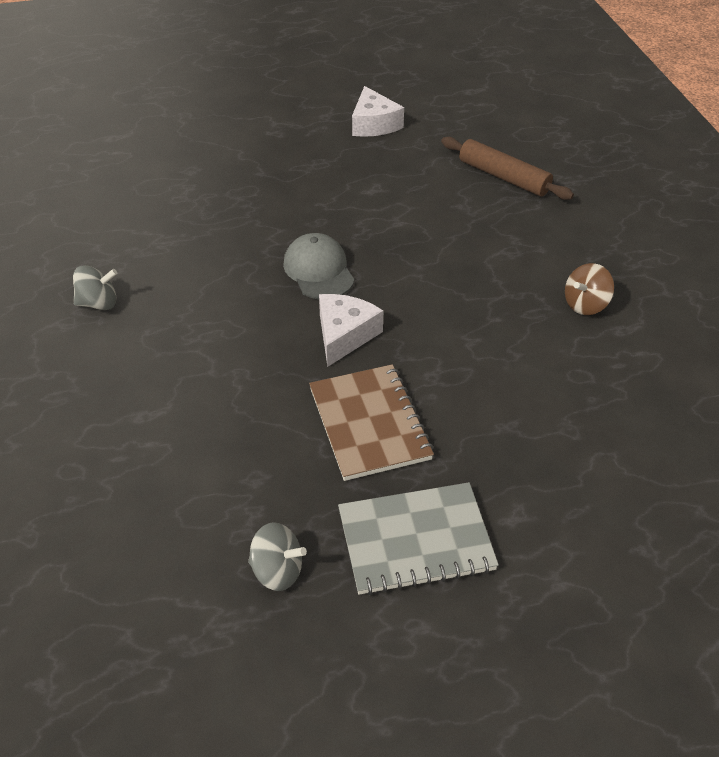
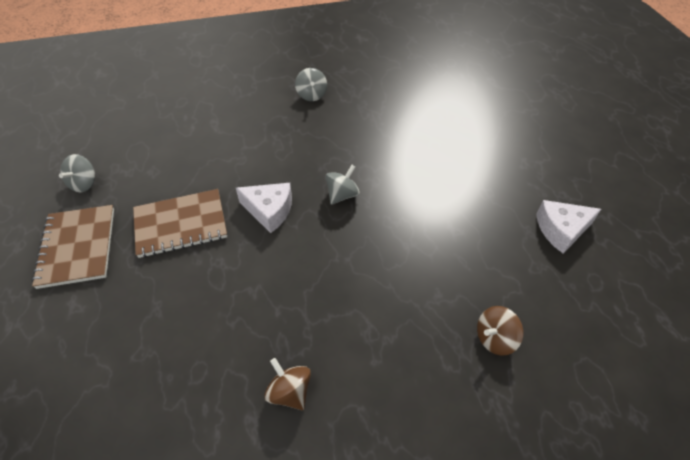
camera: 90 degrees right, 5 degrees up
grey cap [283,233,355,299] -> grey spinning top [326,165,360,205]
grey notebook [338,482,499,595] -> brown notebook [31,205,114,289]
brown rolling pin [441,137,574,200] -> brown spinning top [477,306,523,356]

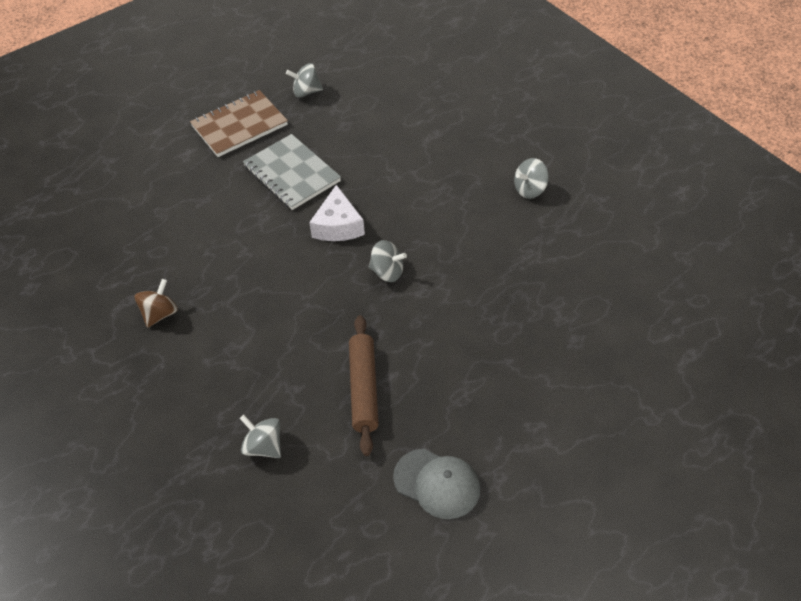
camera: 70 degrees right, 0 degrees up
brown notebook [133,189,227,258] -> grey notebook [243,134,341,210]
brown spinning top [477,306,523,356] -> grey spinning top [240,415,281,458]
white cheese [536,200,601,254] -> grey cap [393,449,480,519]
none -> brown rolling pin [349,315,379,456]

